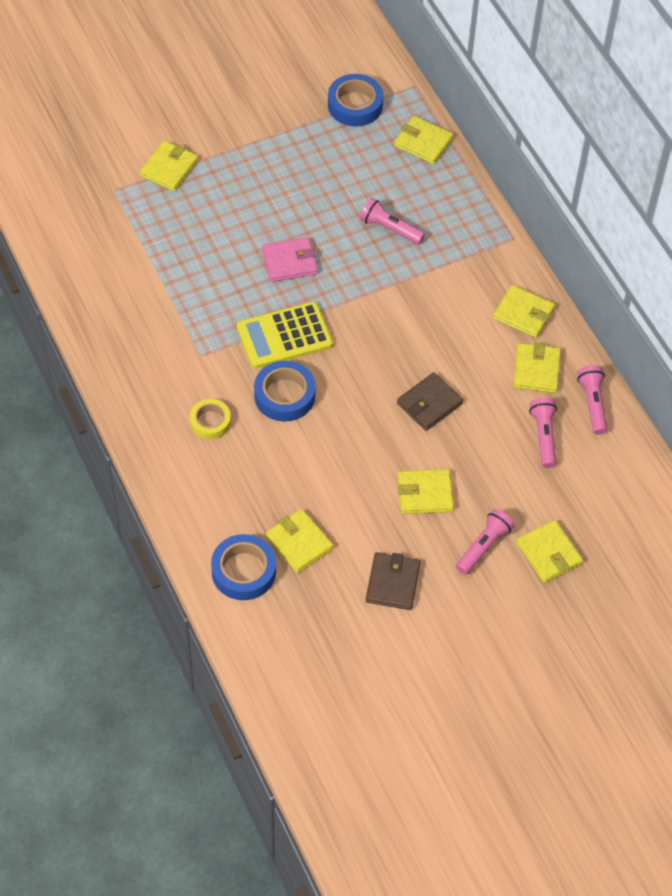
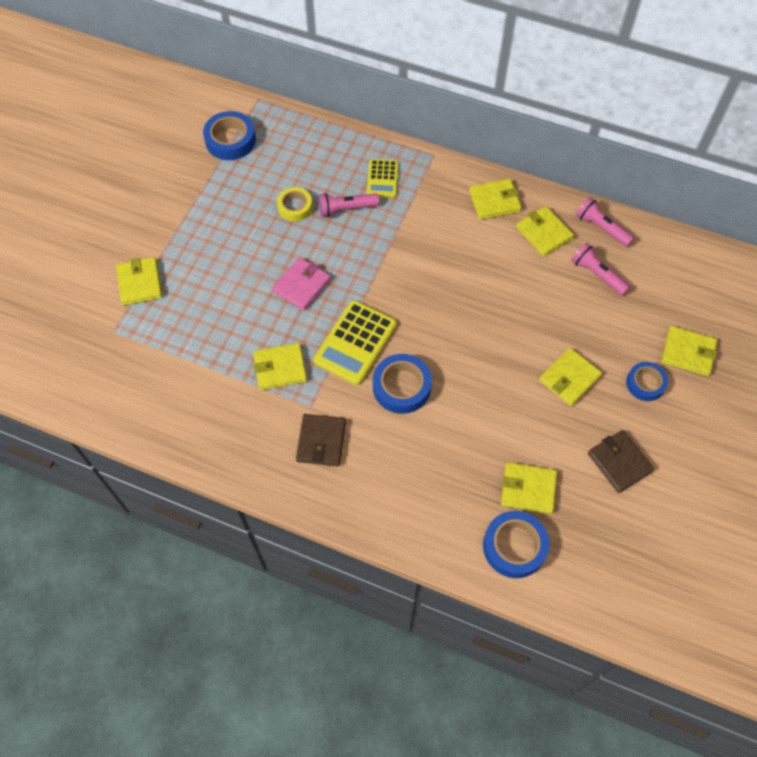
camera: 40 degrees left, 5 degrees up
yellow tape [190,399,231,440] -> yellow tape moved to [277,187,312,221]
yellow wallet [394,116,453,164] -> yellow wallet moved to [253,343,307,390]
brown wallet [397,372,463,431] -> brown wallet moved to [296,414,346,466]
pink flashlight [456,509,515,575] -> blue tape [626,362,668,401]
none -> yellow calculator [367,159,399,198]

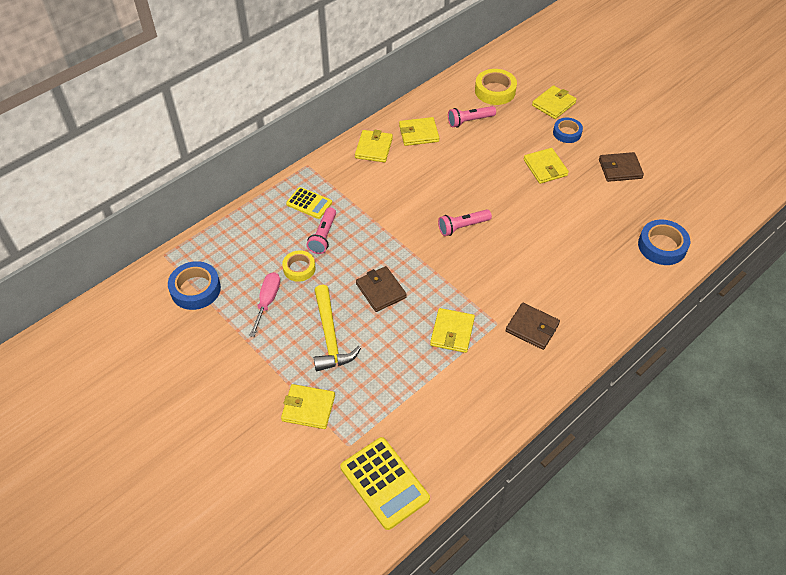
camera: 65 degrees left, 10 degrees down
pink wallet [272,257,331,311] -> brown wallet [356,266,407,312]
yellow calculator [313,300,397,385] -> yellow calculator moved to [340,437,430,530]
blue tape [373,354,432,414] -> none
yellow wallet [501,462,557,514] -> none
pink flashlight [576,197,634,247] -> pink flashlight moved to [438,209,492,236]
none -> pink screwdriver [249,272,280,337]
none -> yellow hammer [314,285,361,371]
none -> yellow tape [475,69,517,105]

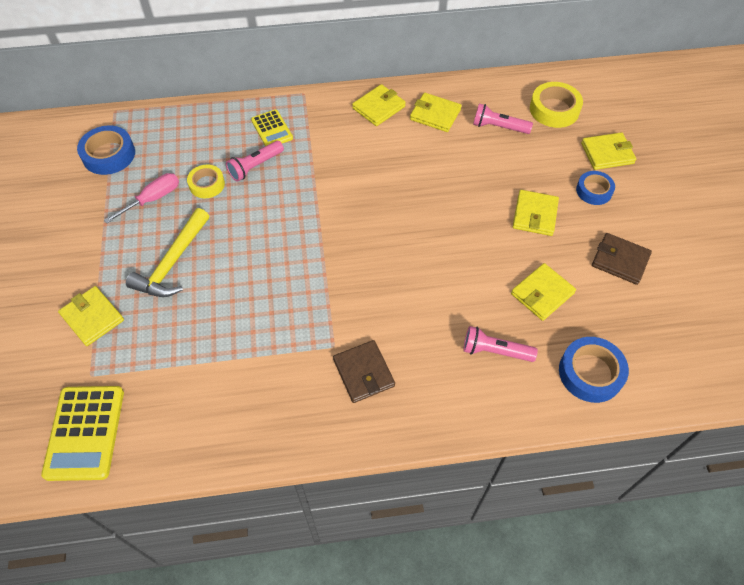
camera: 35 degrees right, 5 degrees up
brown wallet [356,266,407,312] -> none
yellow wallet [430,308,475,353] -> yellow wallet moved to [511,263,576,321]
pink flashlight [438,209,492,236] -> pink flashlight moved to [463,326,538,362]

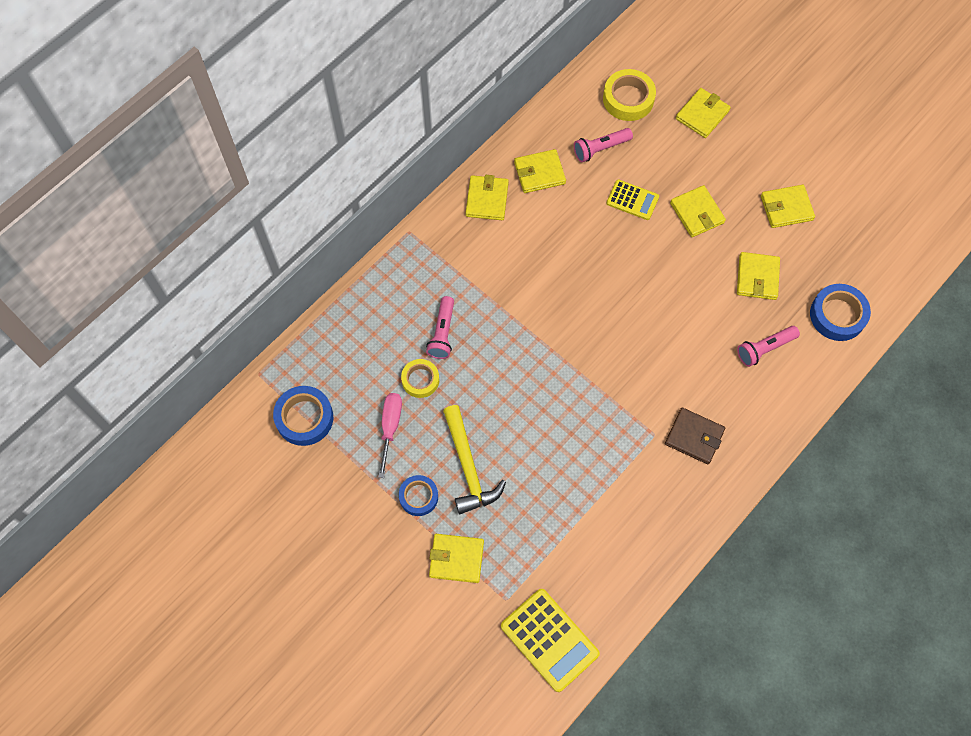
camera: 40 degrees left, 10 degrees up
yellow calculator [251,110,293,146] -> yellow calculator moved to [606,179,659,220]
blue tape [576,171,615,205] -> blue tape moved to [399,475,438,516]
brown wallet [592,233,652,285] -> yellow wallet [761,185,815,228]

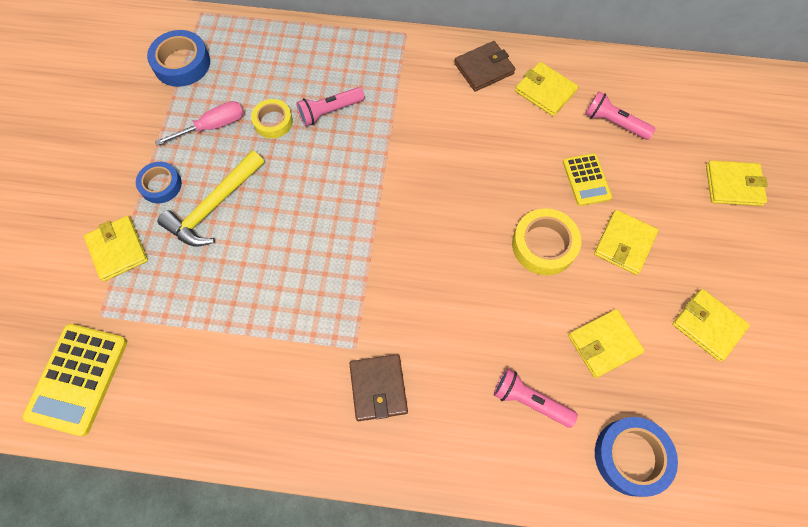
camera: 55 degrees right, 0 degrees up
yellow wallet [466,175,509,220] -> brown wallet [454,41,515,91]
yellow tape [603,69,656,121] -> yellow tape moved to [512,208,581,275]

